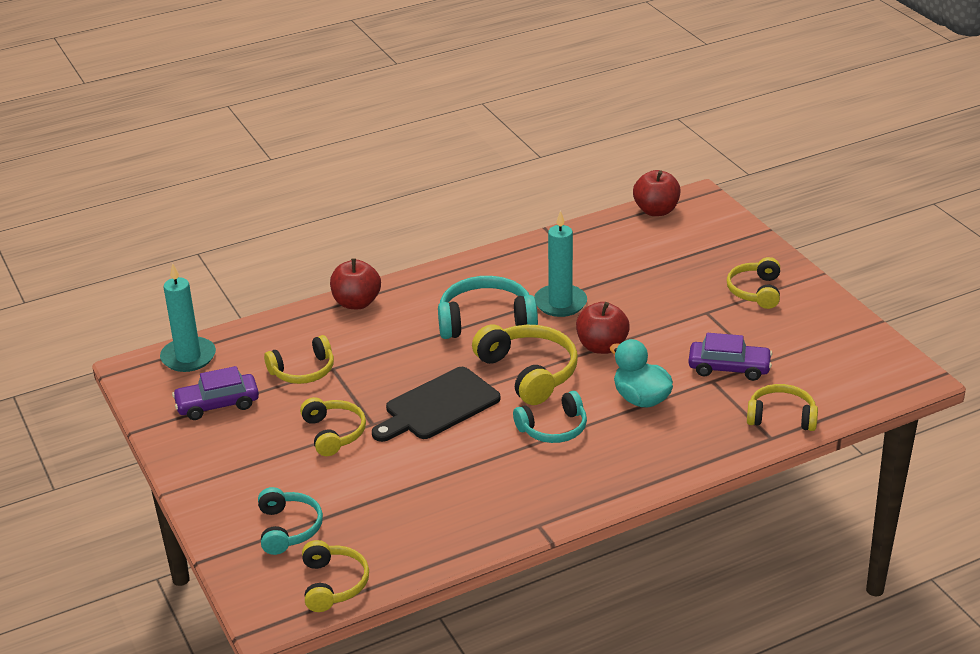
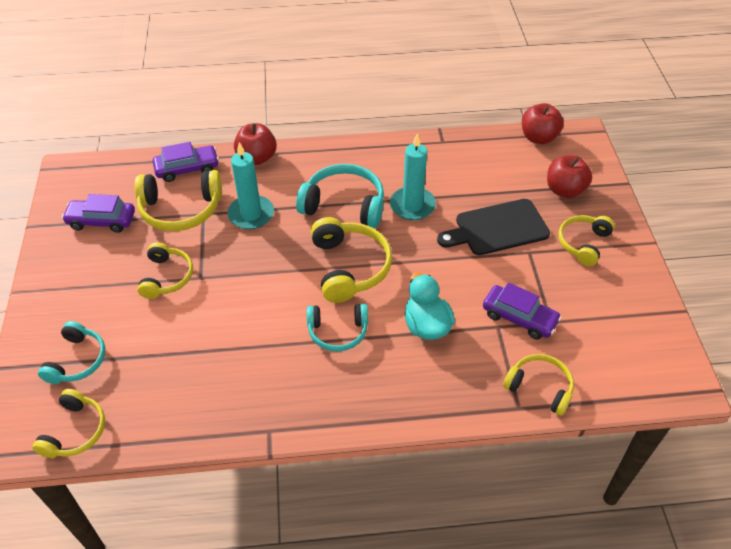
camera: 20 degrees right, 15 degrees up
turquoise candle [160,263,216,372] -> turquoise candle moved to [227,142,274,229]
yellow headphones [264,335,334,384] -> yellow headphones [135,170,222,231], size x1.54
black cutting board [372,367,501,442] -> black cutting board moved to [437,199,550,255]
red apple [576,302,630,354] -> red apple moved to [547,155,592,198]
none -> purple car [153,142,219,182]

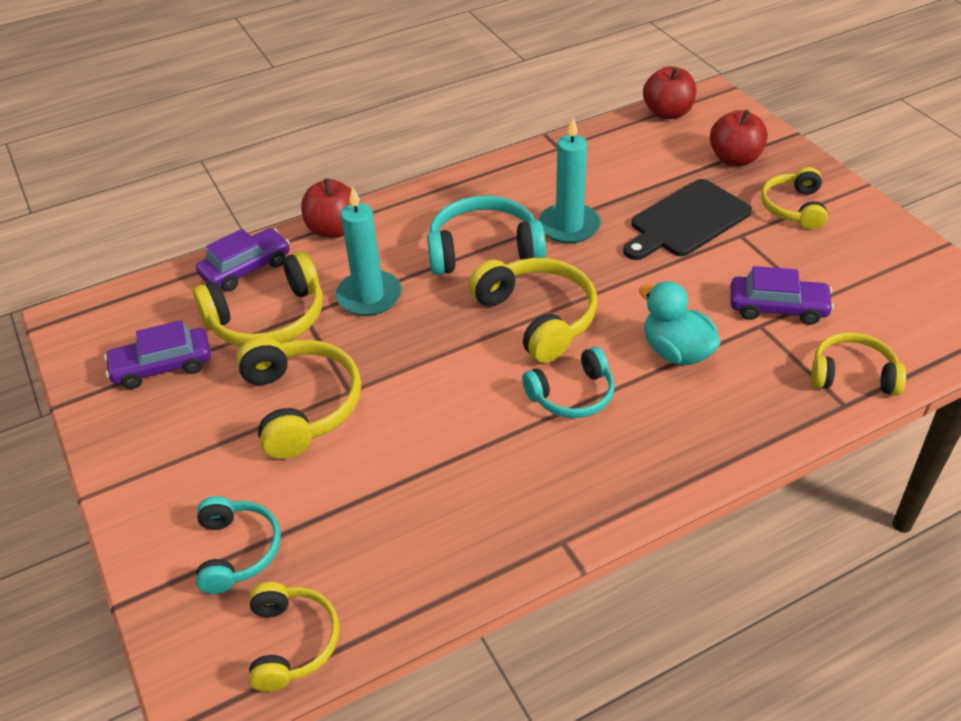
camera: 20 degrees left, 5 degrees down
yellow headphones [137,242,193,299] -> yellow headphones [236,337,361,459], size x1.54

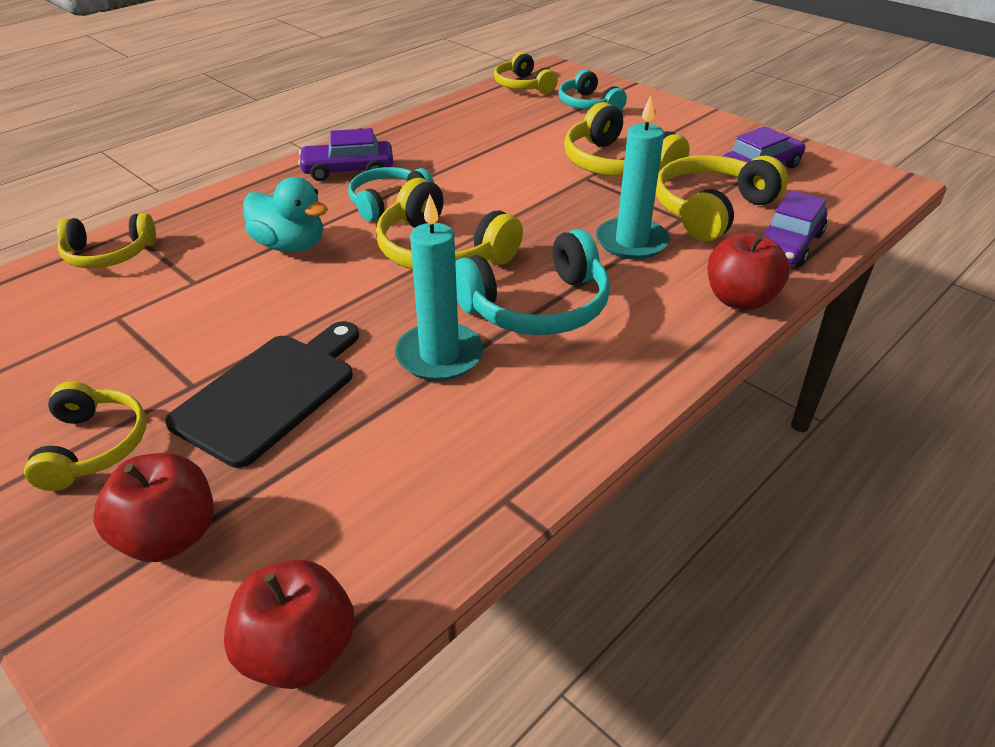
camera: 160 degrees right, 5 degrees down
purple car [730,266,834,325] -> purple car moved to [298,128,393,181]

